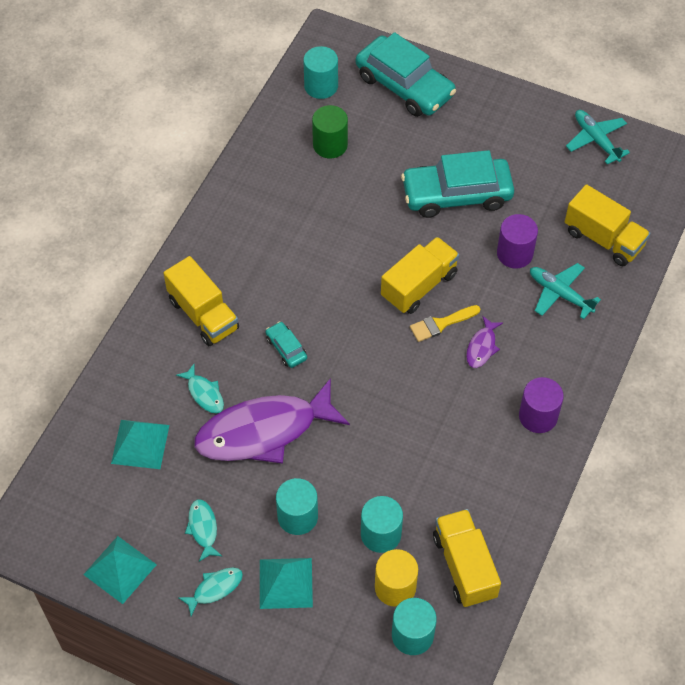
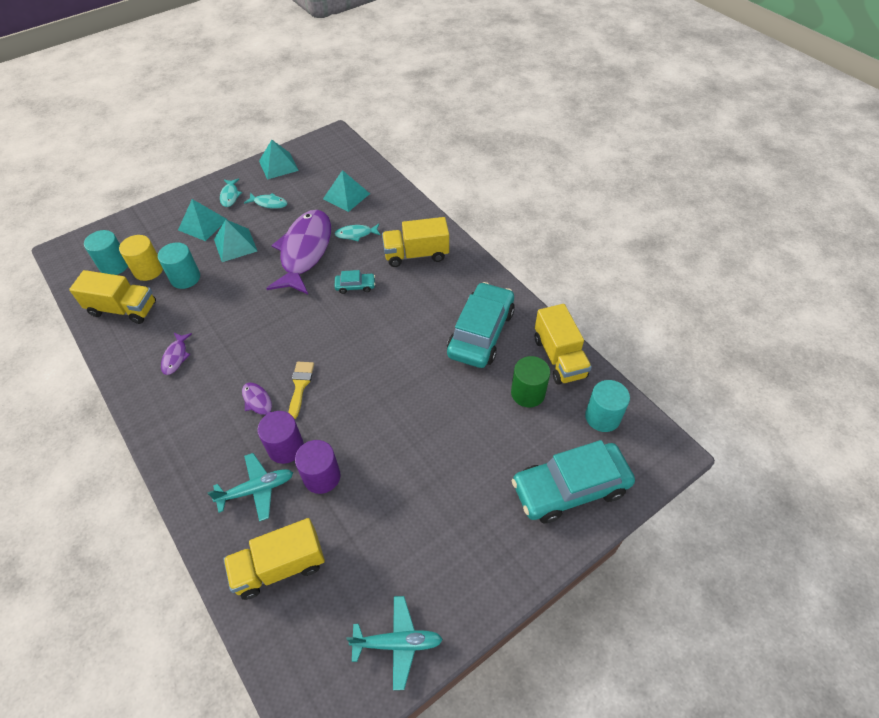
camera: 120 degrees right, 5 degrees down
turquoise cylinder [276,478,318,535] -> turquoise pyramid [214,220,257,262]
yellow truck [381,237,459,314] -> yellow truck moved to [535,304,592,385]
turquoise car [401,150,514,218] -> turquoise car moved to [447,282,515,368]
purple cylinder [519,377,564,433] -> purple cylinder moved to [257,411,304,464]
none -> purple fish [161,333,192,375]

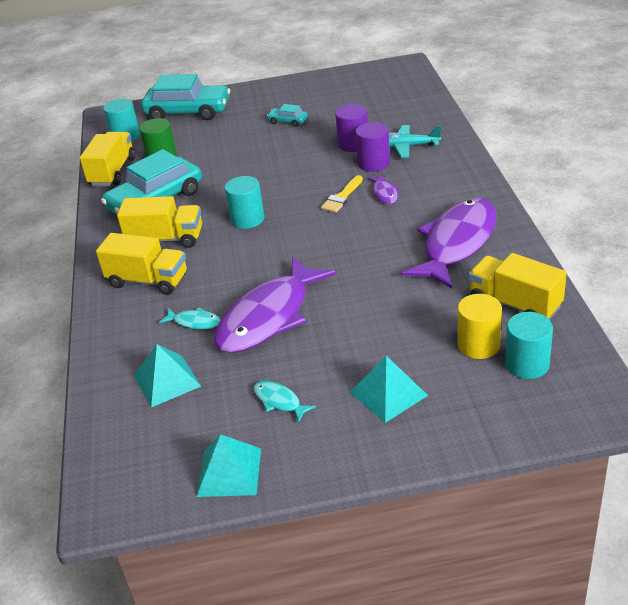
camera: 150 degrees left, 15 degrees down
turquoise cylinder [158,242,200,289] -> turquoise cylinder moved to [225,176,264,229]
purple fish [161,333,192,375] -> purple fish [401,198,497,289], size x2.41
turquoise pyramid [214,220,257,262] -> none
turquoise fish [220,179,242,207] -> none
yellow truck [223,518,325,600] -> yellow truck moved to [117,196,202,248]
turquoise car [335,270,375,294] -> turquoise car moved to [267,104,308,127]
turquoise plane [346,596,443,690] -> none

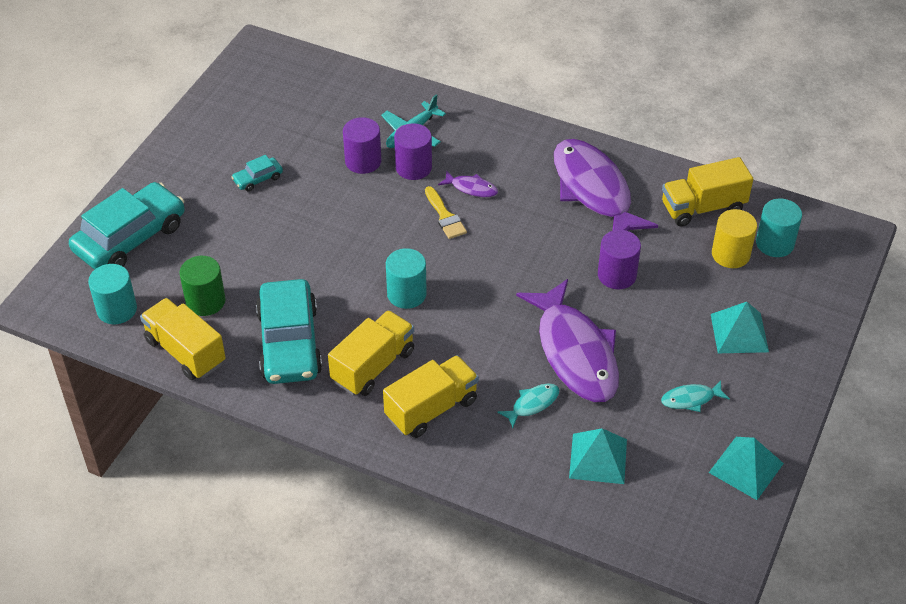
camera: 60 degrees left, 10 degrees up
none -> purple cylinder [598,230,641,289]

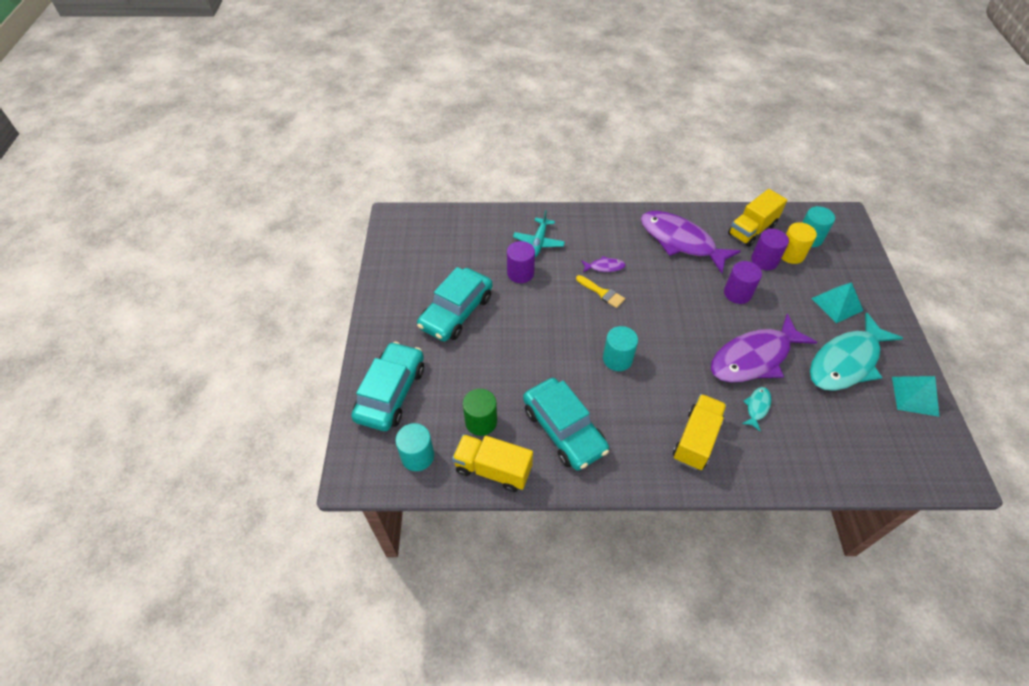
camera: 25 degrees left, 5 degrees up
turquoise car [231,155,283,192] -> turquoise car [417,267,493,341], size x2.27
yellow truck [328,310,414,396] -> none
purple cylinder [394,123,432,180] -> purple cylinder moved to [751,229,789,270]
purple fish [516,279,619,402] -> purple fish turned 105 degrees clockwise [711,314,817,382]
turquoise pyramid [569,428,627,484] -> none
turquoise fish [661,380,730,412] -> turquoise fish [810,312,903,391], size x2.41

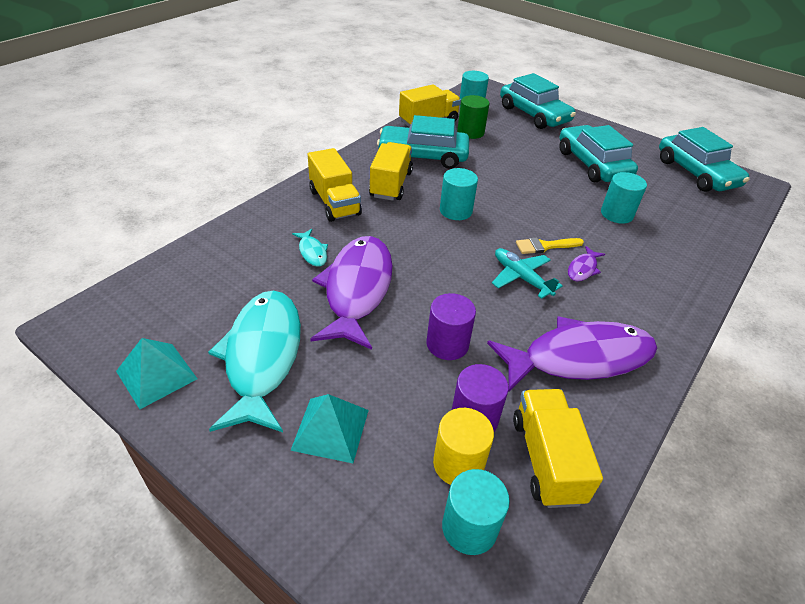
camera: 125 degrees right, 10 degrees down
purple cylinder [507,241,535,283] -> turquoise cylinder [601,172,647,224]
turquoise plane [513,210,565,257] -> turquoise plane moved to [492,248,562,299]
none -> yellow truck [369,142,413,201]
none -> turquoise car [659,127,749,192]

